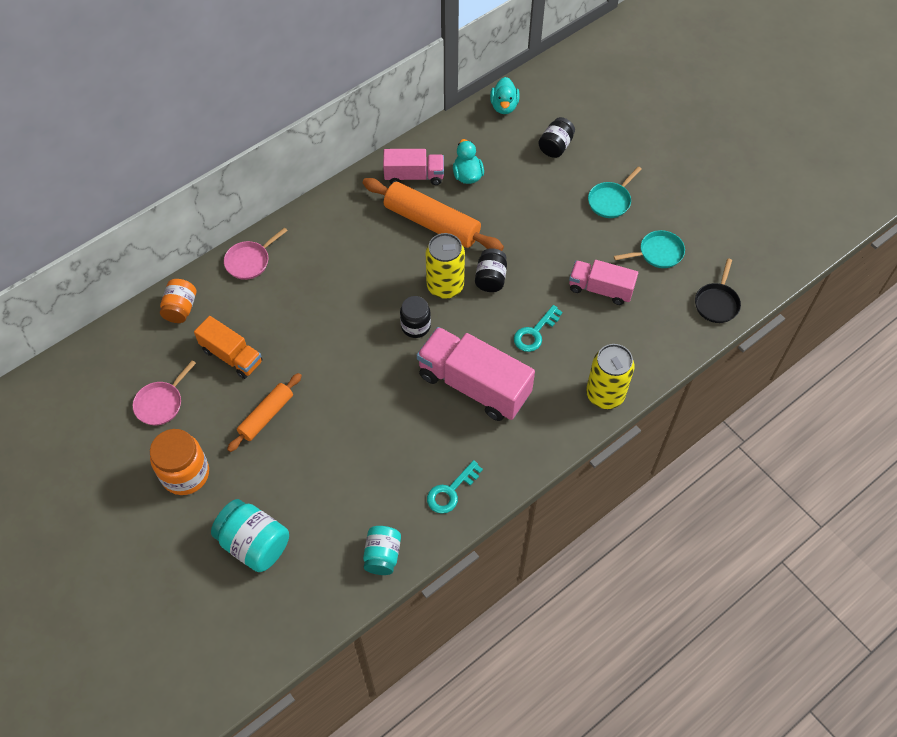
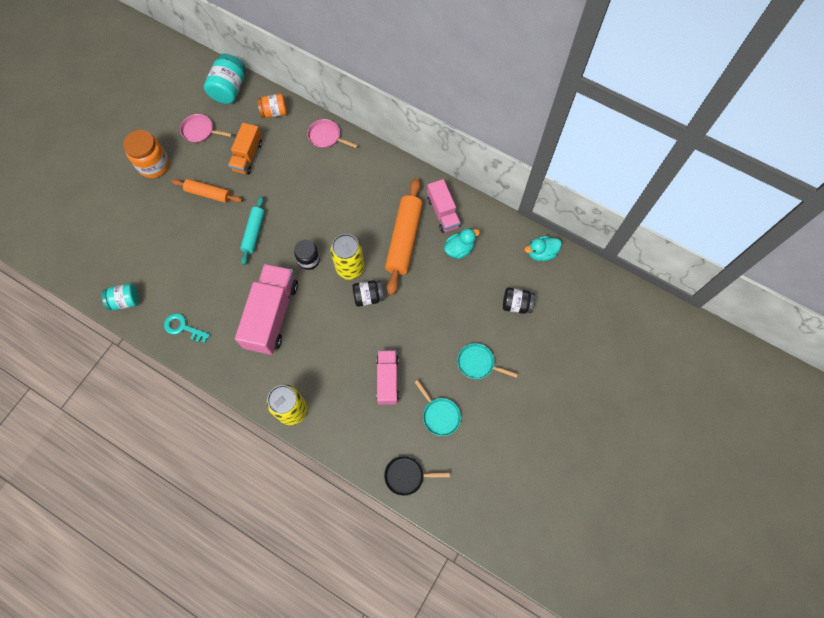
camera: 70 degrees right, 10 degrees up
turquoise jar [211,499,289,572] -> turquoise jar moved to [204,54,245,104]
turquoise key [514,305,562,352] -> none
none -> turquoise rolling pin [240,196,265,265]

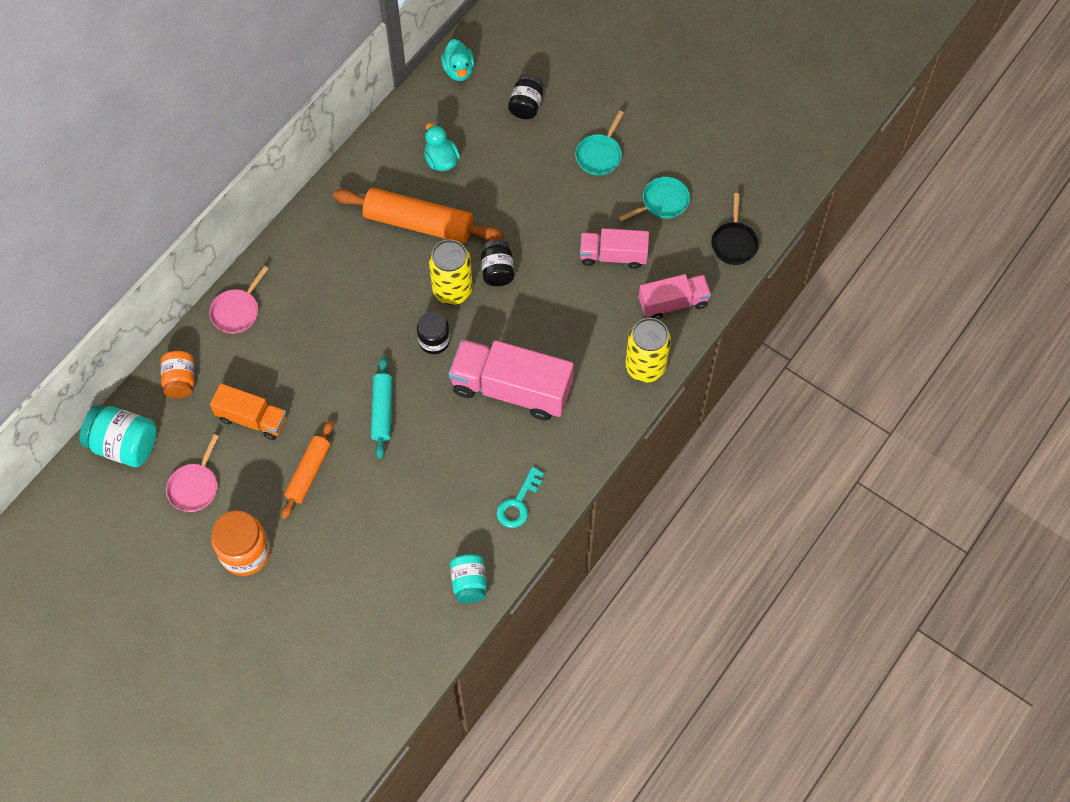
camera: 85 degrees left, 5 degrees down
turquoise rolling pin [240,196,265,265] -> turquoise rolling pin turned 75 degrees clockwise [371,357,393,459]
pink truck [427,179,461,233] -> pink truck moved to [639,274,711,319]

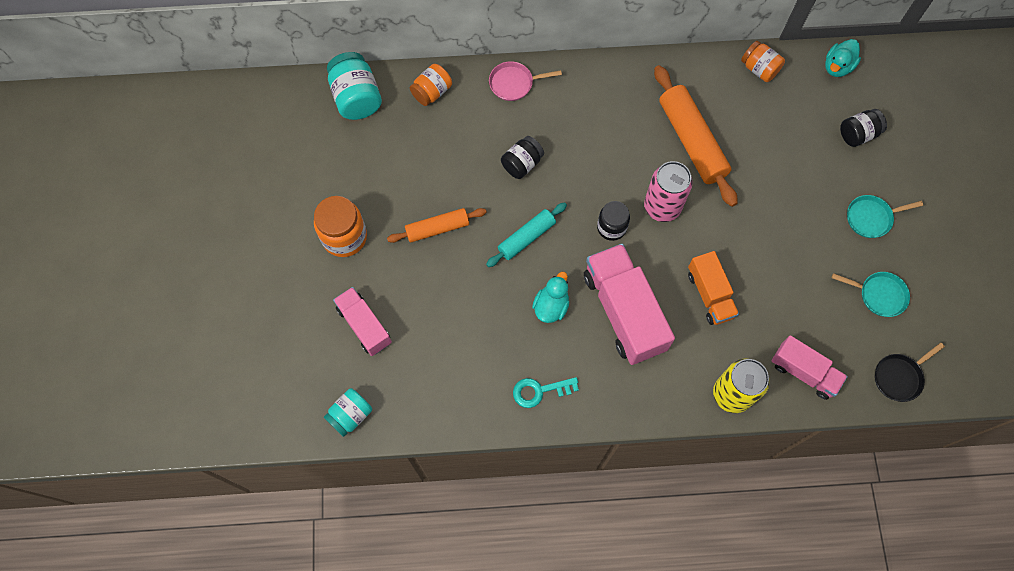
camera: 50 degrees right, 5 degrees up
pink pan [166,434,219,512] -> none
orange truck [210,383,287,440] -> orange truck moved to [688,251,739,325]
turquoise duck [424,123,460,171] -> turquoise duck moved to [532,272,569,323]
yellow can [429,239,473,305] -> pink can [644,161,693,222]
turquoise jar [450,554,487,603] -> turquoise jar moved to [324,388,372,437]
black jar [481,240,514,286] -> black jar moved to [501,136,544,179]
pink truck [580,228,649,269] -> pink truck moved to [333,287,392,356]
none -> orange jar [741,41,785,82]

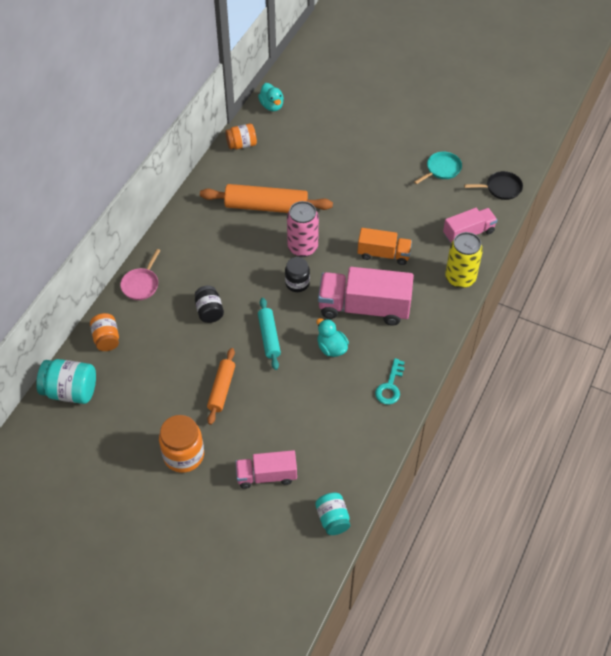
camera: 60 degrees left, 15 degrees down
black jar [840,109,887,147] -> none
turquoise pan [847,195,923,238] -> none
black pan [875,342,945,402] -> black pan turned 90 degrees counterclockwise [464,171,523,200]

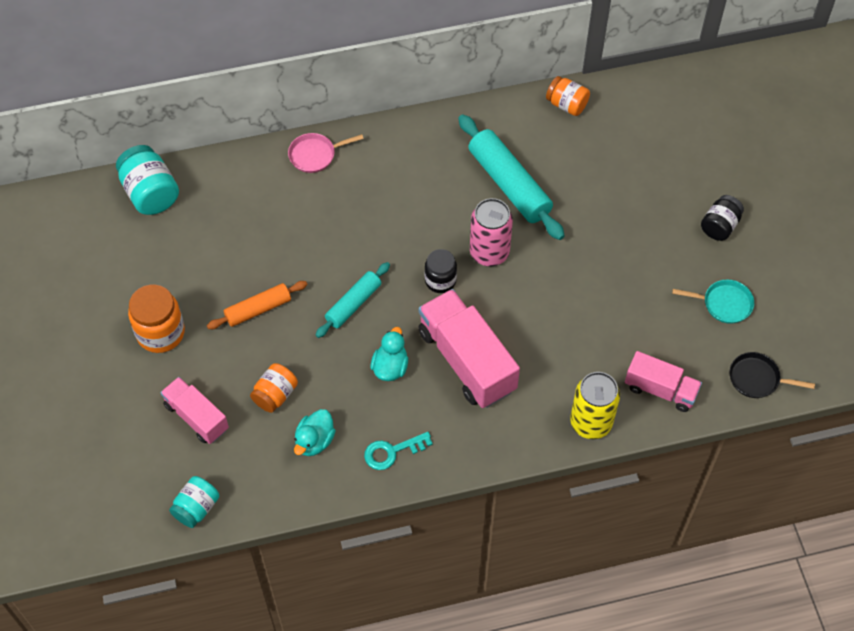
camera: 50 degrees right, 5 degrees up
orange jar [90,313,119,351] -> orange jar moved to [250,363,298,413]
black jar [195,286,224,323] -> black jar moved to [701,195,744,241]
orange rolling pin [200,184,333,213] -> turquoise rolling pin [458,114,565,240]
turquoise duck [258,83,284,111] -> turquoise duck moved to [294,409,336,456]
orange truck [358,228,412,265] -> none
black pan [464,171,523,200] -> black pan turned 150 degrees clockwise [729,352,815,398]

